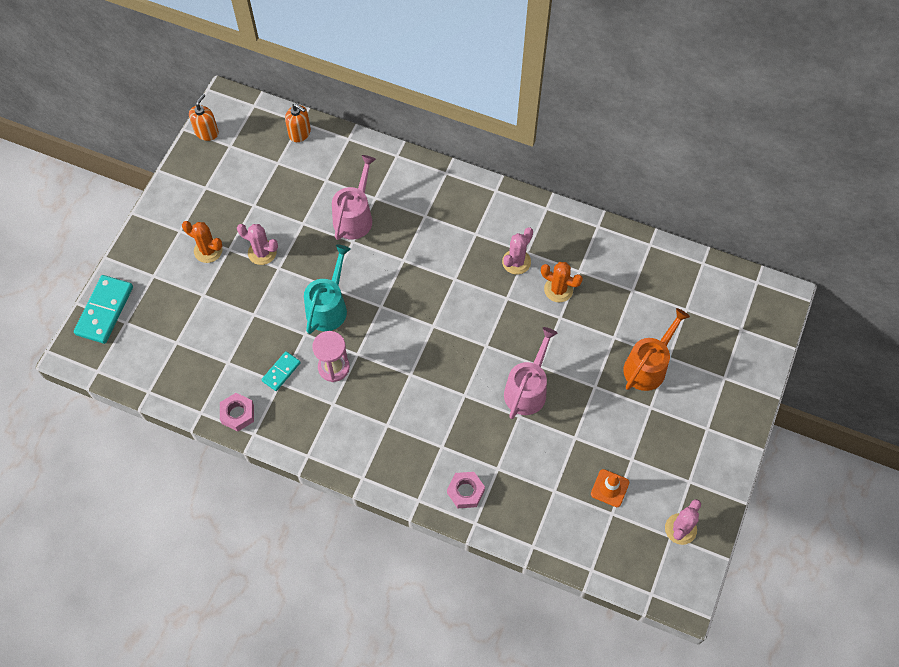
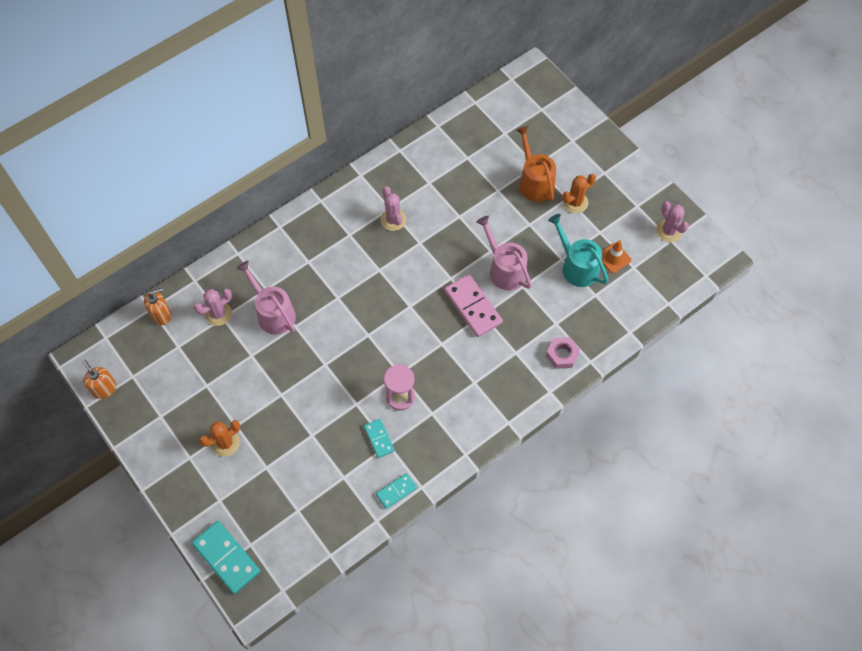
camera: 60 degrees left, 0 degrees up
pink nut [220,393,254,431] -> turquoise domino [376,473,417,509]
pink cactus [237,224,278,265] -> pink cactus moved to [194,289,232,326]
turquoise watering can [304,245,351,334] -> turquoise watering can moved to [548,214,609,287]
orange cactus [541,262,583,302] -> orange cactus moved to [562,174,596,213]
none -> pink domino [445,274,503,337]

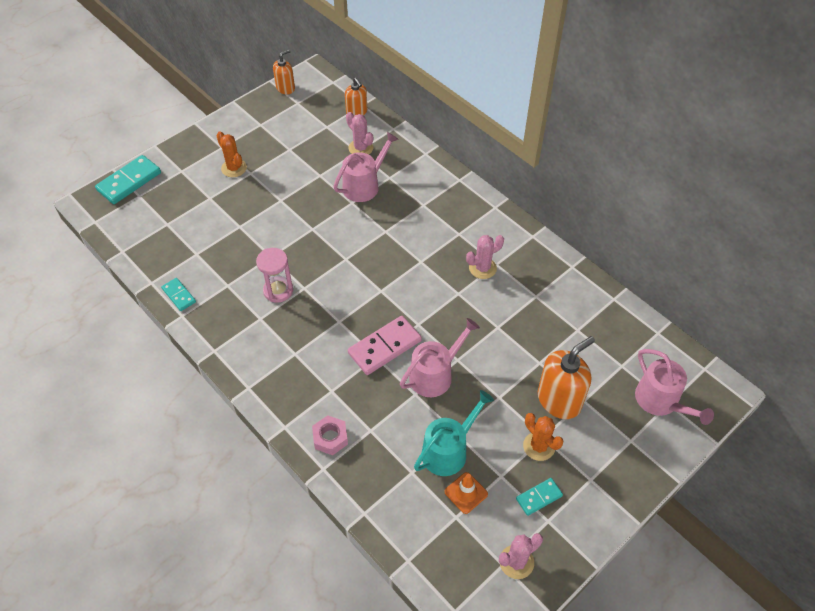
camera: 85 degrees right, 10 degrees down
turquoise domino [364,419,394,458] -> turquoise domino moved to [516,478,563,516]
orange watering can [516,126,556,202] -> orange soap dispenser [538,336,595,419]
none -> pink watering can [635,349,714,425]

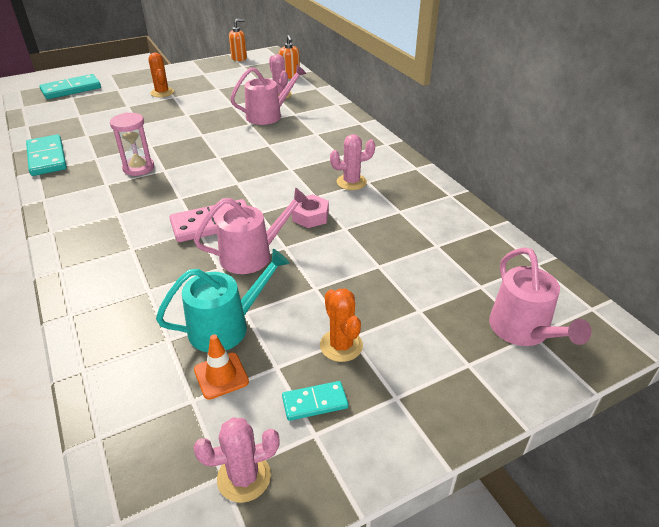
camera: 15 degrees right, 15 degrees down
turquoise domino [161,278,196,311] -> turquoise domino [26,134,67,176], size x1.78
pink nut [312,415,348,455] -> pink nut moved to [292,194,329,228]
orange soap dispenser [538,336,595,419] -> none

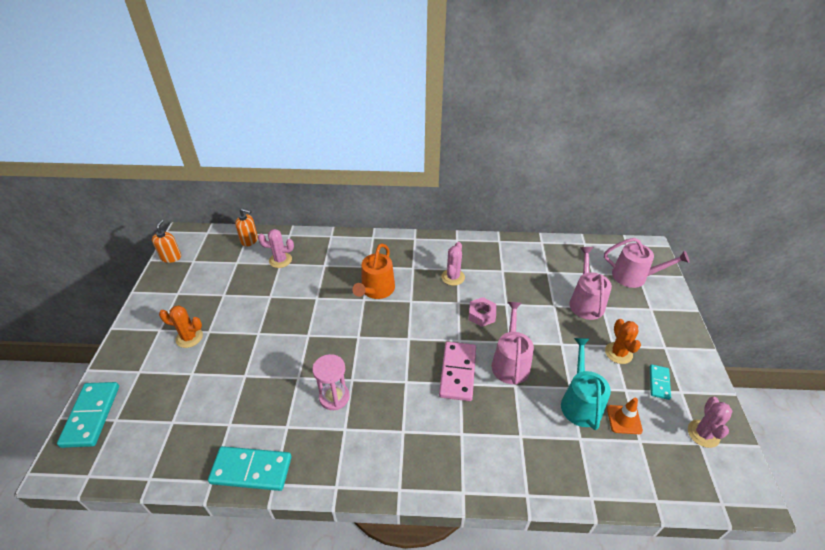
camera: 60 degrees left, 5 degrees up
pink watering can [230,65,307,125] -> pink watering can moved to [569,247,612,320]
orange cactus [320,289,363,362] -> orange cactus turned 75 degrees clockwise [605,319,641,364]
none -> orange watering can [352,243,395,299]

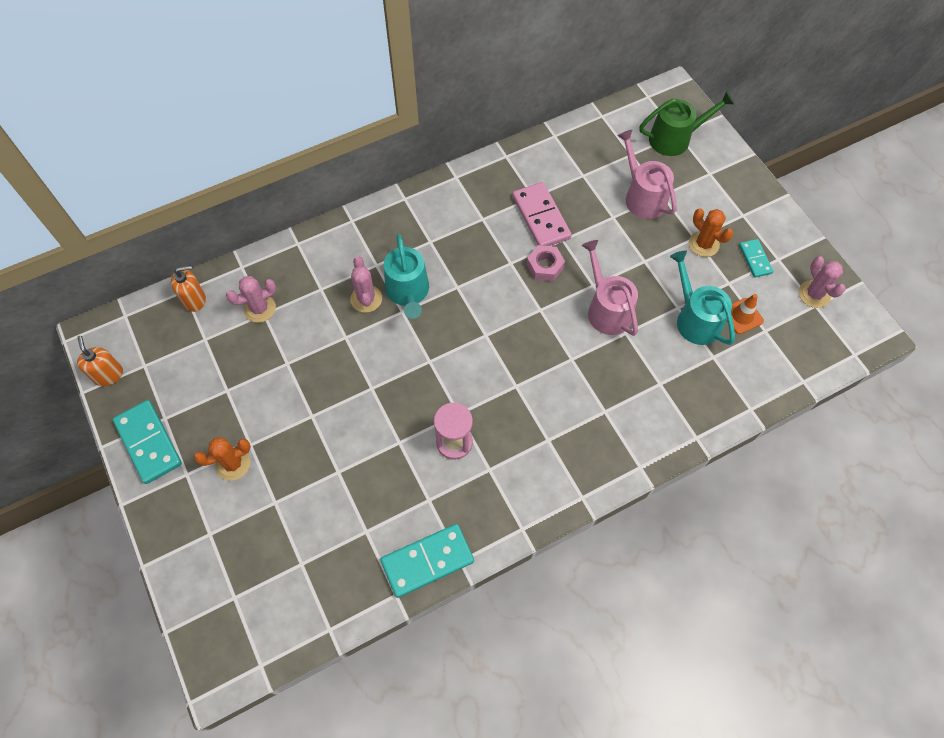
camera: 30 degrees left, 20 degrees up
turquoise domino [57,382,119,448] -> turquoise domino moved to [113,400,182,484]
orange watering can [352,243,395,299] -> turquoise watering can [384,234,429,319]
pink domino [439,342,476,401] -> pink domino moved to [512,182,572,246]
pink cactus [441,242,465,286] -> pink cactus moved to [350,256,382,313]
pink watering can [604,238,689,288] -> green watering can [639,91,734,156]

